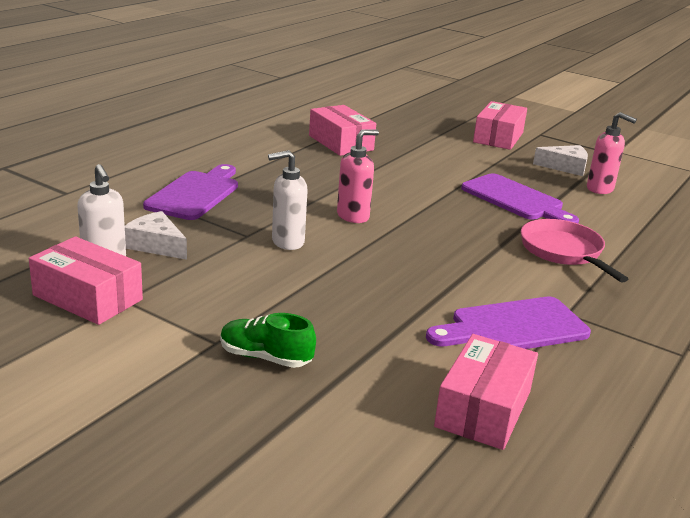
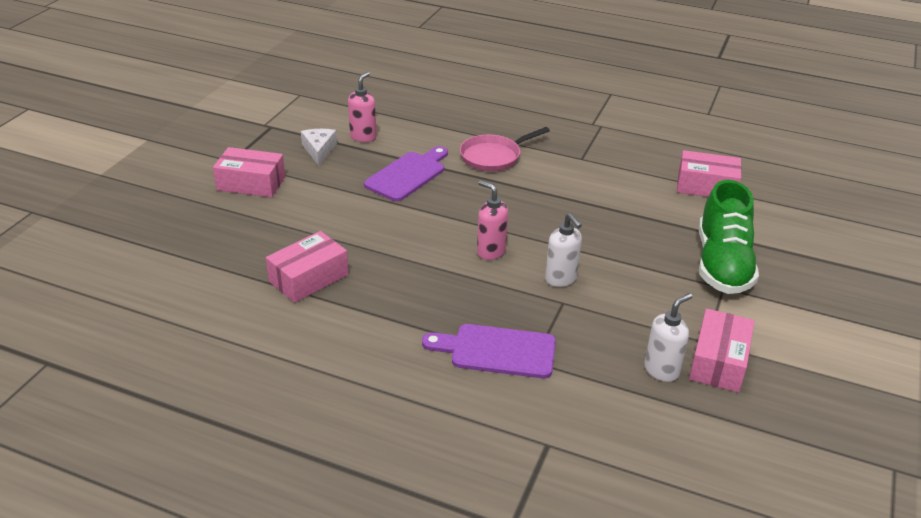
camera: 100 degrees left, 10 degrees up
white cheese [125,211,187,260] -> none
green shoe [220,313,316,368] -> green shoe [699,180,759,294], size x1.97
purple cutting board [426,297,591,349] -> none

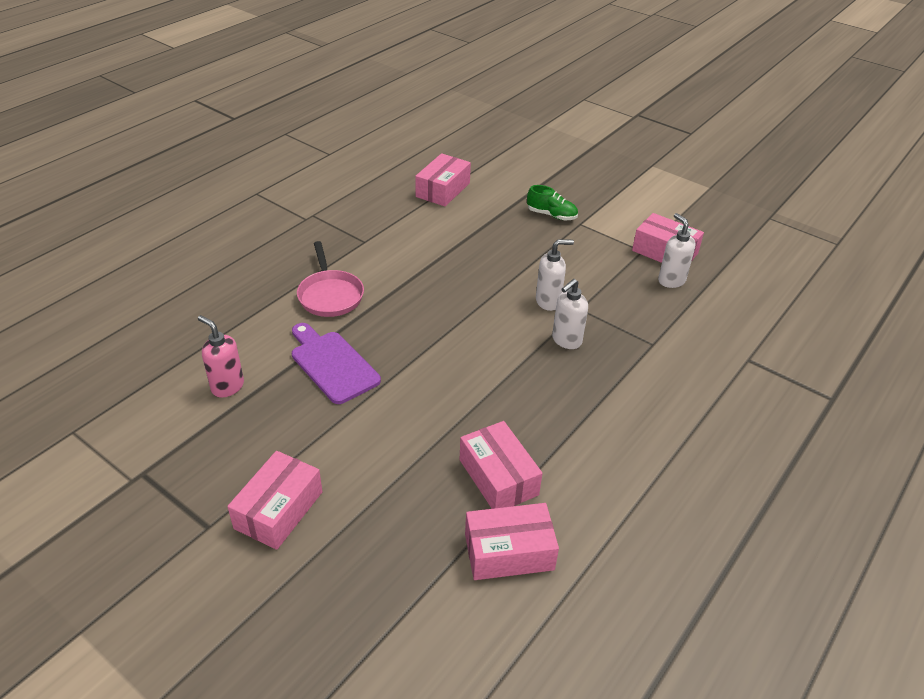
camera: 75 degrees left, 5 degrees up
white cheese [301,129,337,166] -> none
purple cutting board [422,324,556,378] -> none
pink soap dispenser [477,180,508,260] -> none
green shoe [699,180,759,294] -> green shoe [527,185,578,220], size x0.51
none -> pink box [465,503,559,580]
none -> white soap dispenser [552,279,588,349]

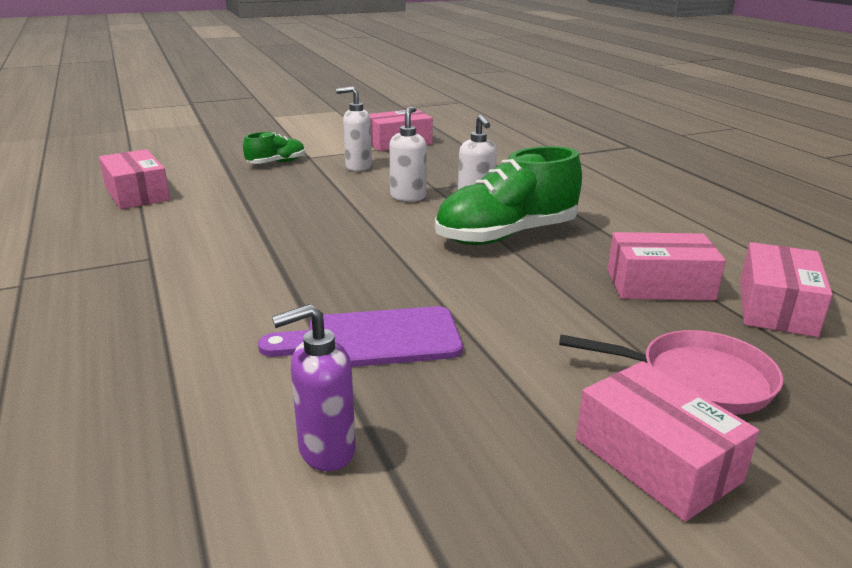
camera: 60 degrees left, 15 degrees down
pink soap dispenser [198,315,244,397] -> purple soap dispenser [272,304,356,471]
pink pan [297,241,364,317] -> pink pan moved to [559,330,783,415]
white soap dispenser [658,213,695,288] -> white soap dispenser moved to [336,86,372,171]
none -> green shoe [435,146,582,245]

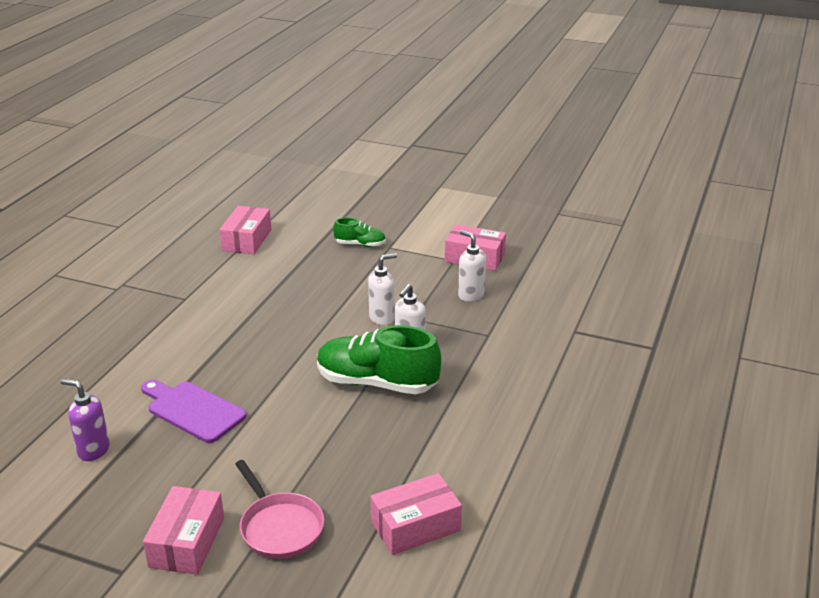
camera: 45 degrees right, 5 degrees up
white soap dispenser [336,86,372,171] -> white soap dispenser moved to [458,230,486,302]
pink box [608,232,726,300] -> none

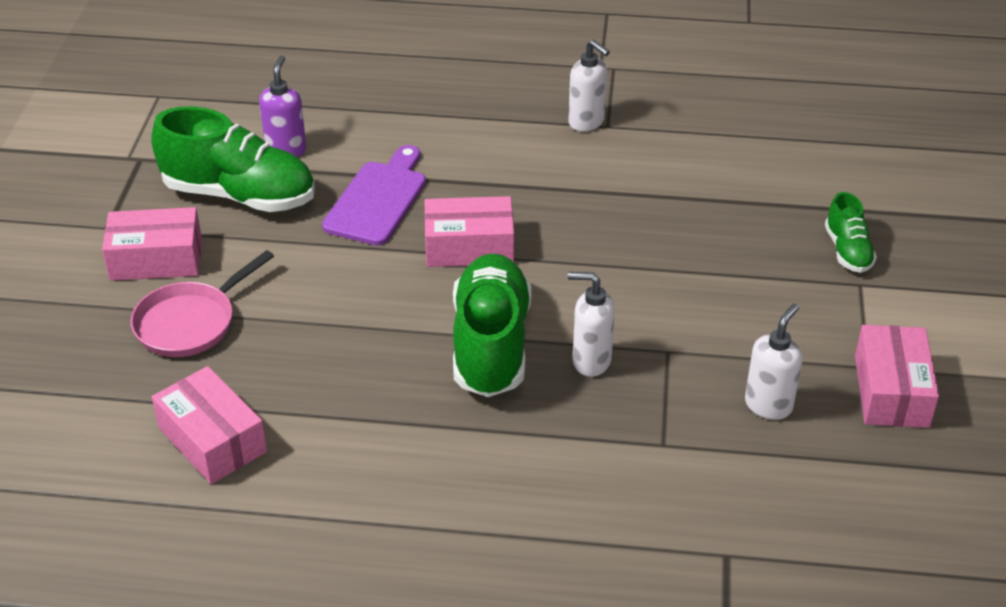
camera: 75 degrees right, 10 degrees up
pink box [219,206,271,254] -> pink box moved to [424,196,514,267]
white soap dispenser [368,253,397,325] -> white soap dispenser moved to [568,40,610,132]
none -> green shoe [151,106,315,212]

